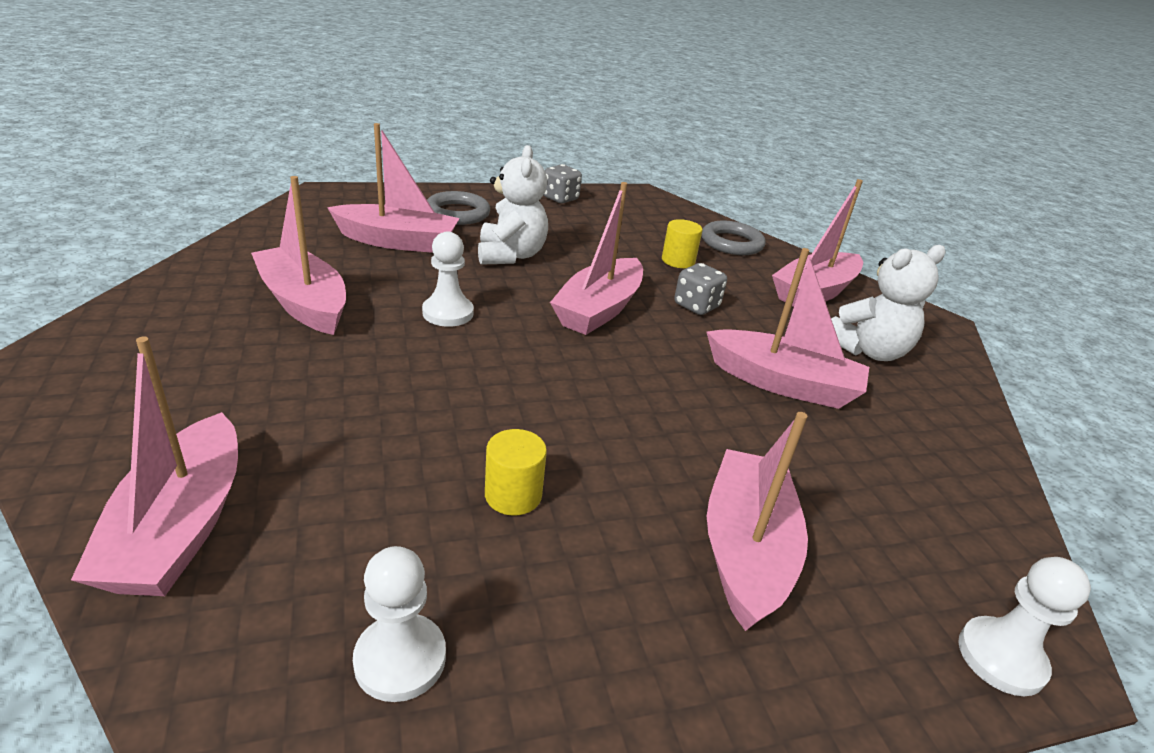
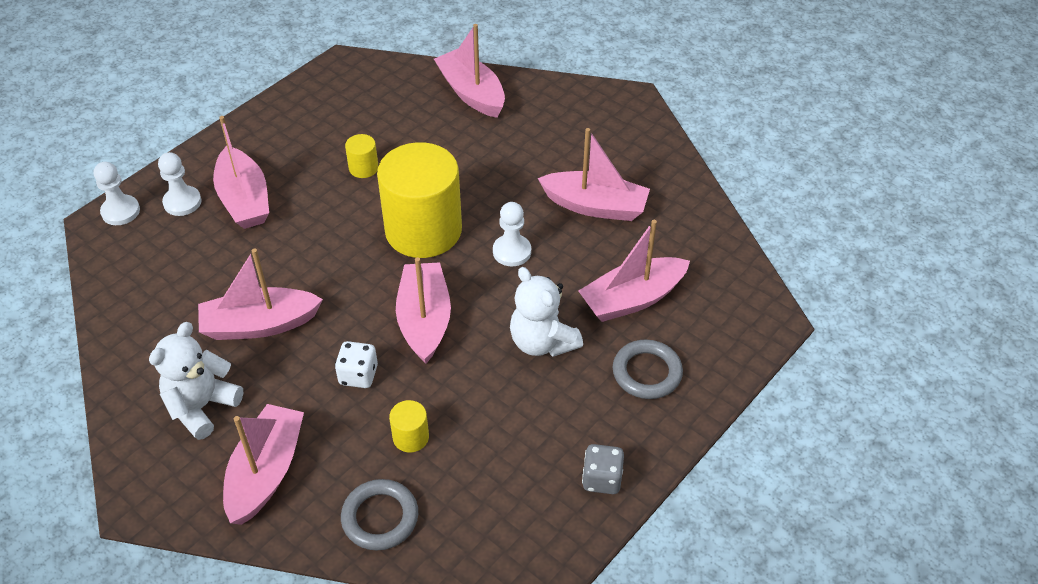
camera: 150 degrees right, 15 degrees up
white pawn [353,546,446,702] -> white pawn moved to [158,152,202,216]
grey dice [674,263,727,315] -> white dice [335,341,378,388]
none -> yellow cylinder [377,142,462,258]

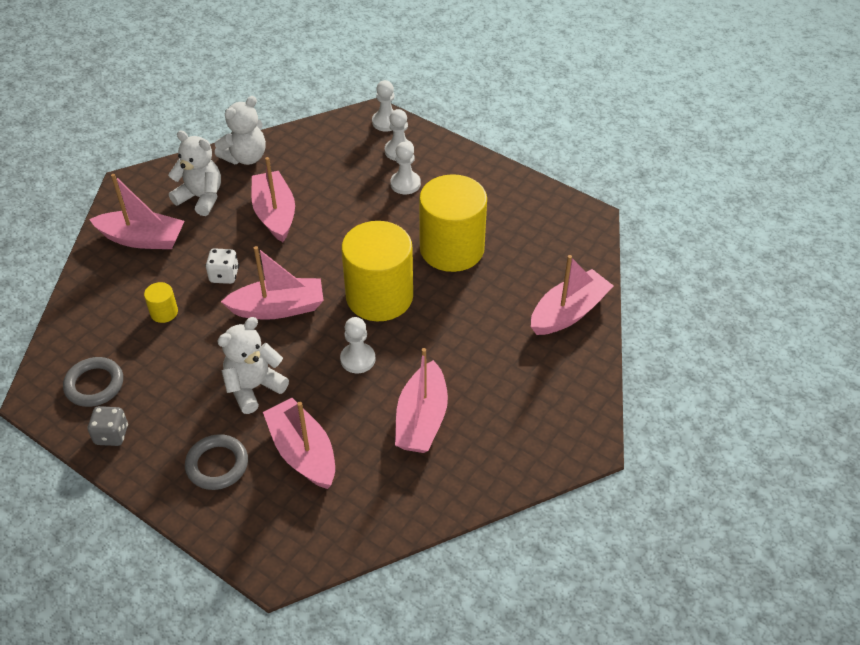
camera: 85 degrees right, 0 degrees up
pink boat [213,116,269,229] -> white pawn [390,142,421,194]
grey ring [341,479,418,550] -> grey ring moved to [63,357,123,407]
yellow cylinder [345,134,379,178] -> yellow cylinder [419,174,487,272], size x2.46
none -> white teddy bear [215,96,266,165]

